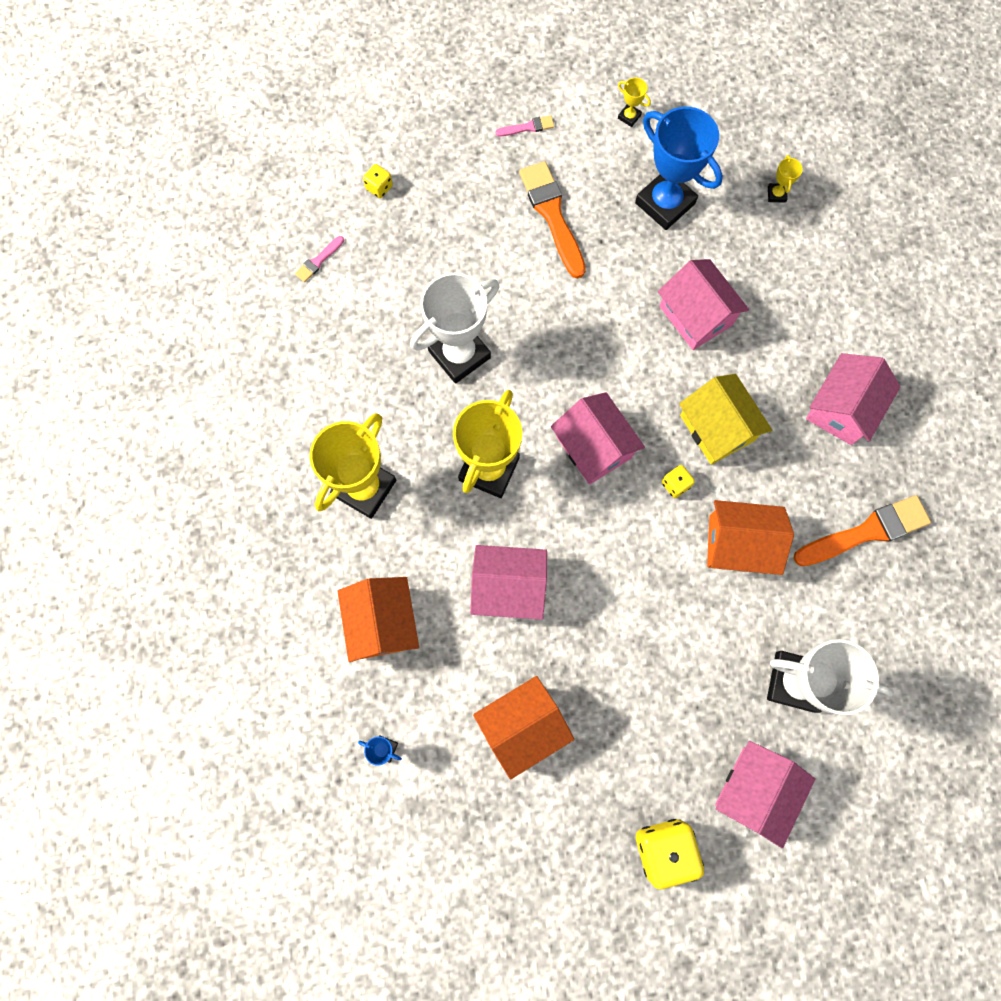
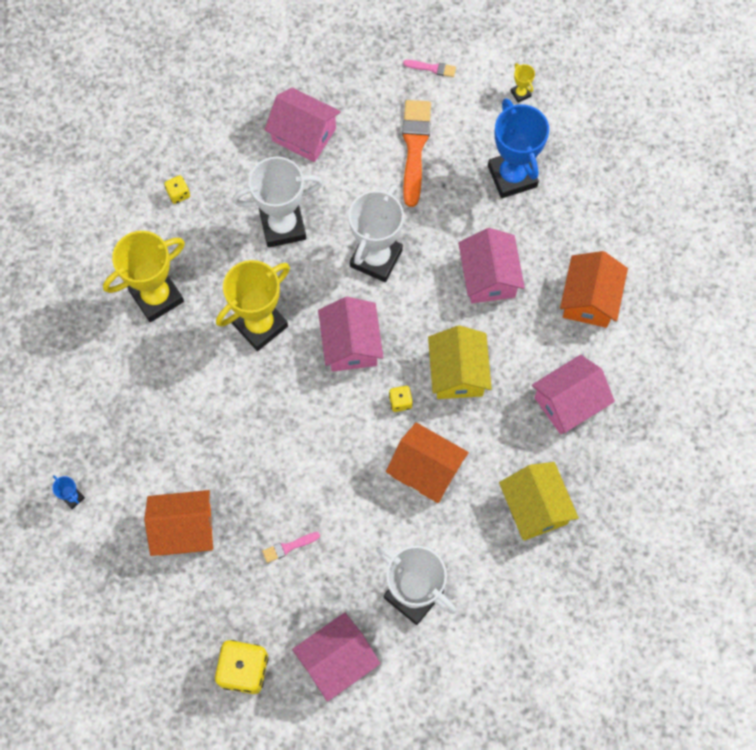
camera: 25 degrees right, 5 degrees down
pink brush [295,236,344,282] -> pink brush moved to [262,532,320,563]
orange house [337,577,419,662] -> orange house moved to [560,251,628,328]
yellow dice [363,164,393,198] -> yellow dice moved to [164,175,190,204]
pink house [470,545,547,620] -> pink house moved to [264,87,341,162]
yellow trophy [768,155,803,203] -> none
orange brush [794,495,931,566] -> yellow house [499,462,579,540]
none -> white trophy [348,185,404,282]

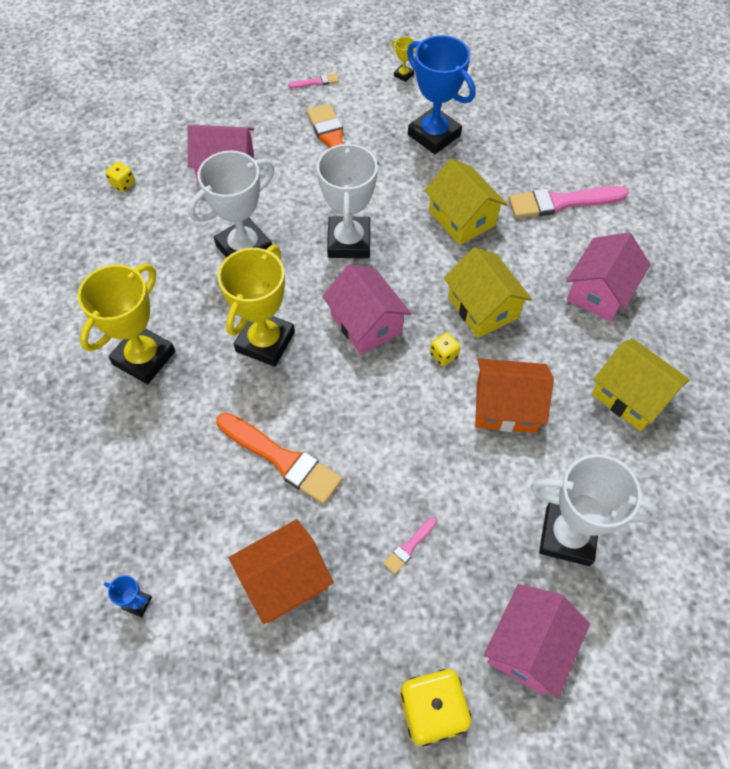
camera: 25 degrees left, 10 degrees down
yellow dice [164,175,190,204] -> yellow dice moved to [105,161,135,192]
pink house [458,228,525,303] -> yellow house [424,159,508,245]
orange house [560,251,628,328] -> pink brush [509,186,629,218]
none -> orange brush [216,413,342,504]

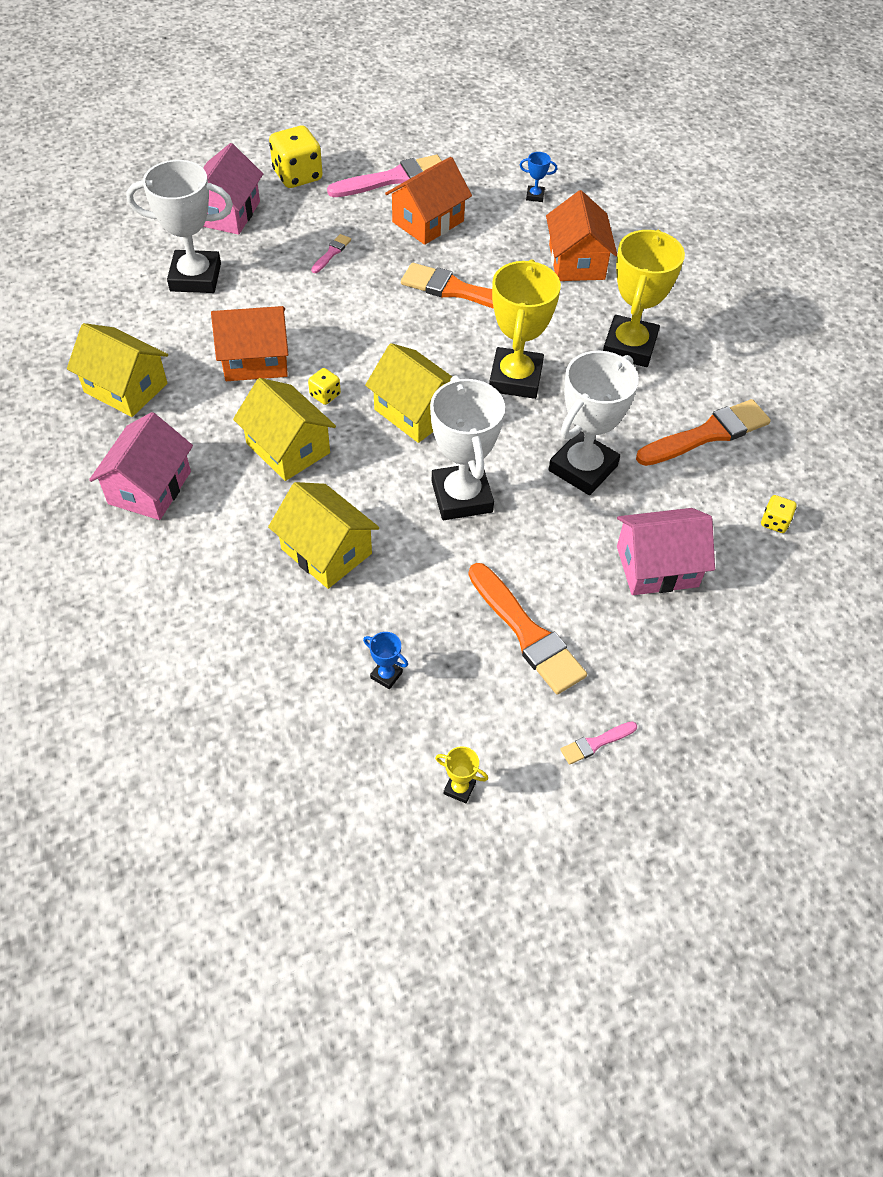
camera: 165 degrees right, 5 degrees down
pink house [322,264,411,355] -> yellow house [365,343,452,443]
blue trophy [407,35,475,154] -> blue trophy [363,632,408,689], size x0.41
pink brush [509,186,629,218] -> pink brush moved to [327,155,442,197]
none -> orange house [546,190,617,281]
none -> orange brush [636,399,771,466]

